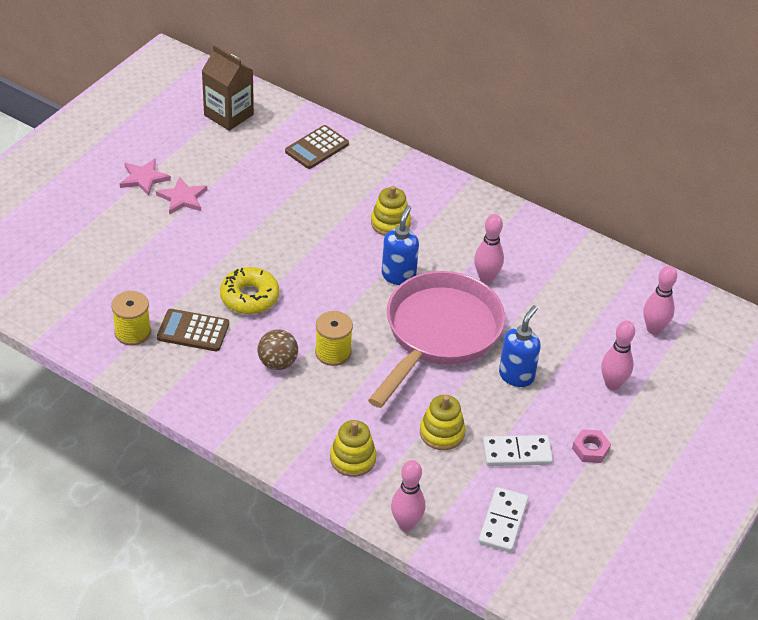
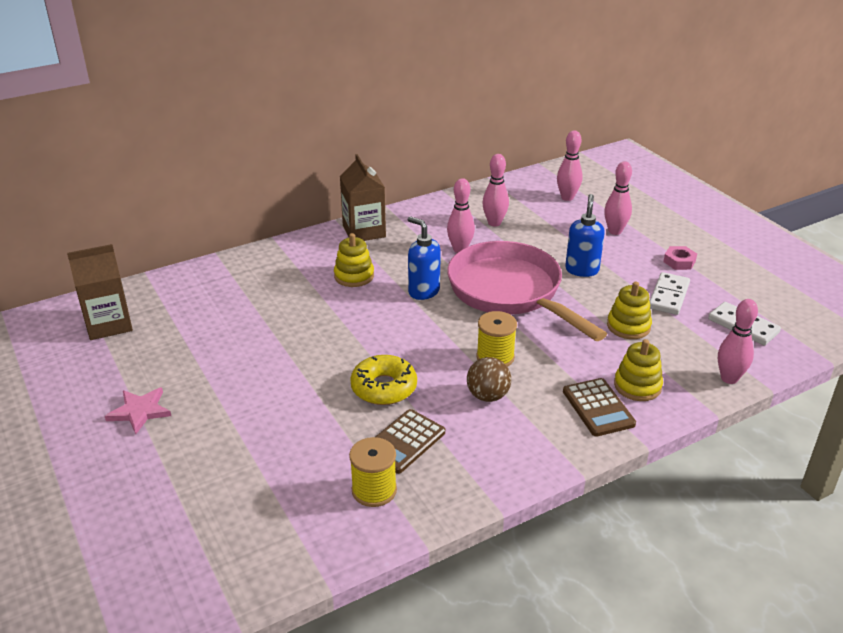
camera: 60 degrees left, 10 degrees down
pink star [156,176,207,215] -> none
brown calculator [285,125,349,169] -> brown calculator moved to [563,378,636,437]
blue soap dispenser [499,305,541,387] -> blue soap dispenser turned 45 degrees clockwise [565,194,605,277]
none -> brown carton [340,154,386,241]
none -> pink bowling pin [482,154,509,227]

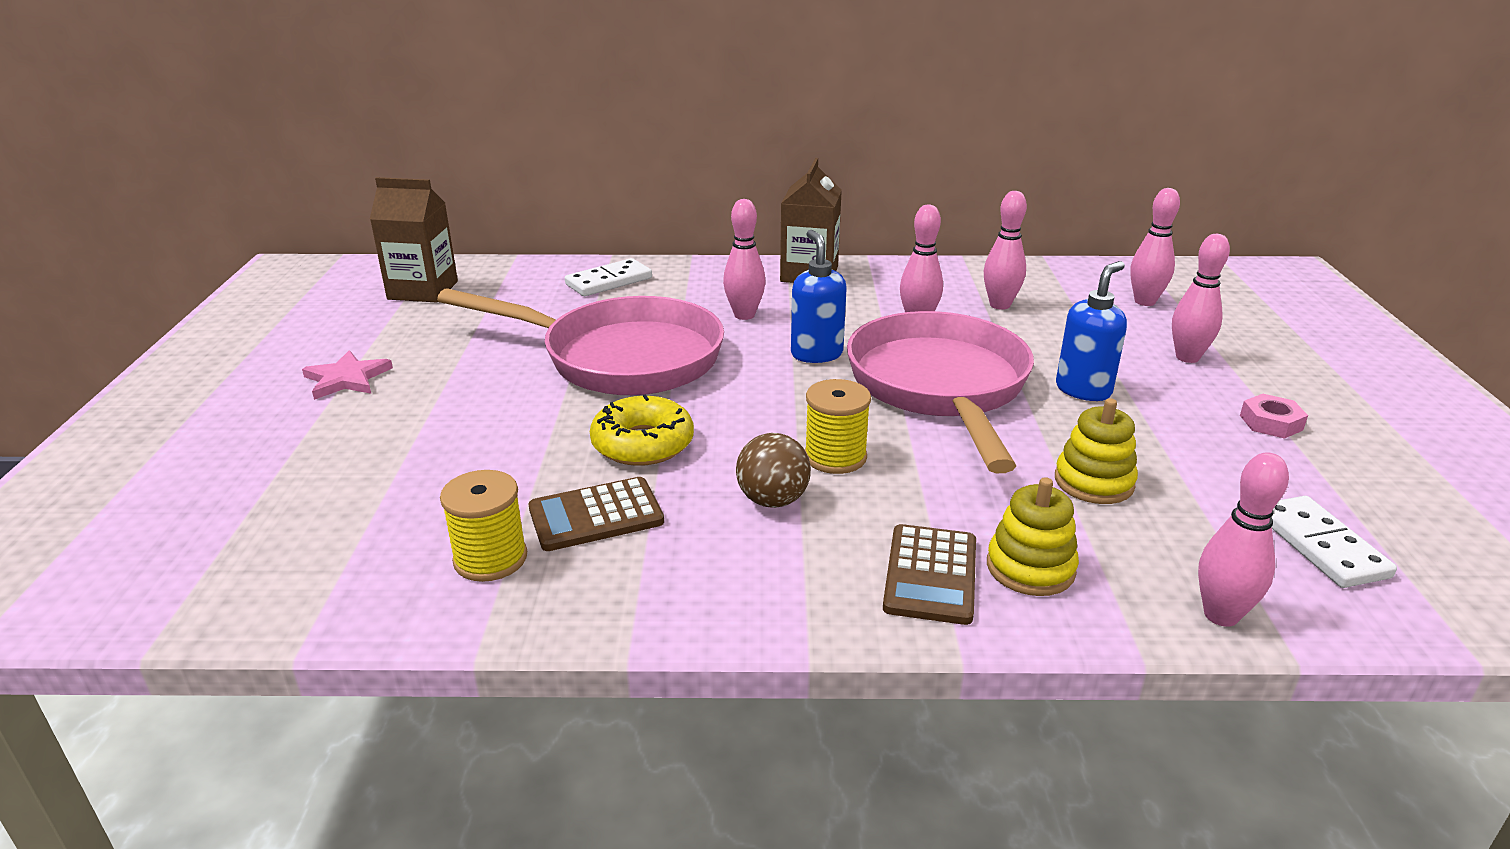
camera: 30 degrees right, 5 degrees down
yellow stacking toy [334,233,374,287] -> pink bowling pin [723,199,765,320]
white domino [650,272,690,315] -> white domino moved to [565,258,652,296]
none -> pink pan [437,289,724,395]

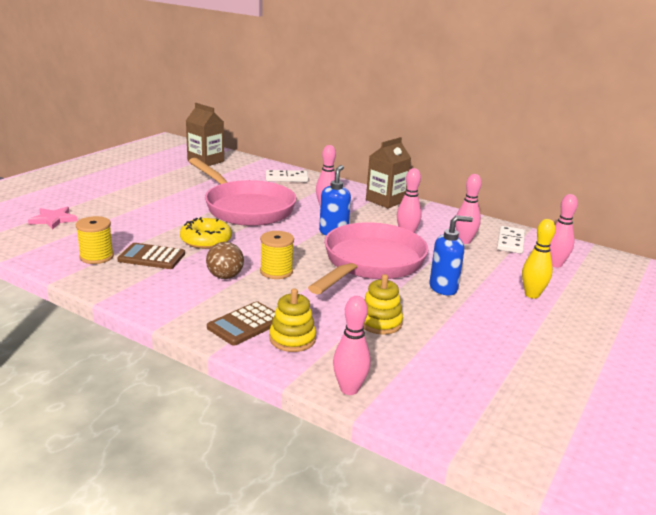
camera: 30 degrees right, 5 degrees down
pink star [302,350,393,400] -> pink star moved to [28,207,78,229]
pink bowling pin [1172,234,1230,363] -> yellow bowling pin [522,219,556,299]
pink nut [1240,394,1308,439] -> none
white domino [1271,496,1397,588] -> white domino moved to [497,226,525,254]

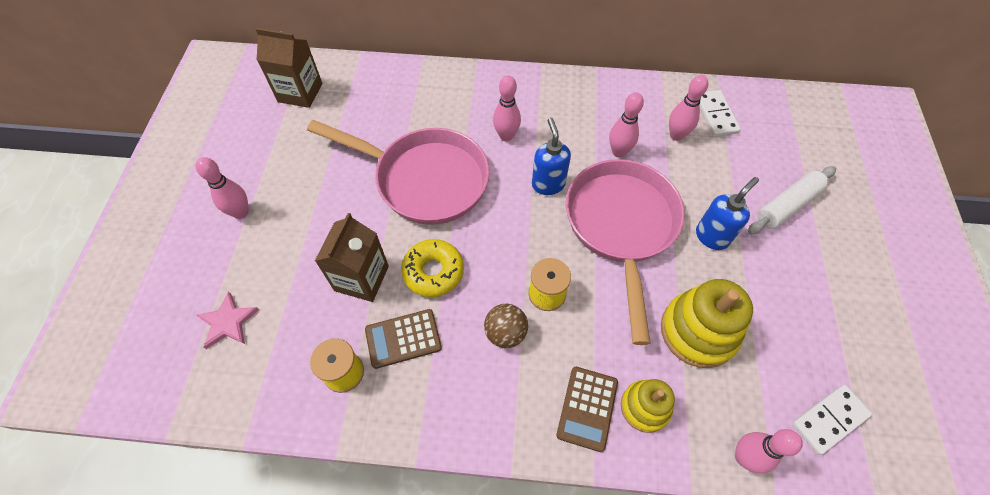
camera: 25 degrees left, 35 degrees up
white domino [266,170,308,182] -> white domino moved to [792,385,872,455]
yellow stacking toy [363,274,403,335] -> yellow stacking toy [661,279,753,368], size x1.65
brown carton [366,137,411,208] -> brown carton moved to [315,213,389,302]
yellow bowling pin [522,219,556,299] -> white rolling pin [748,166,836,234]
pink bowling pin [549,194,578,268] -> pink bowling pin moved to [196,157,248,219]

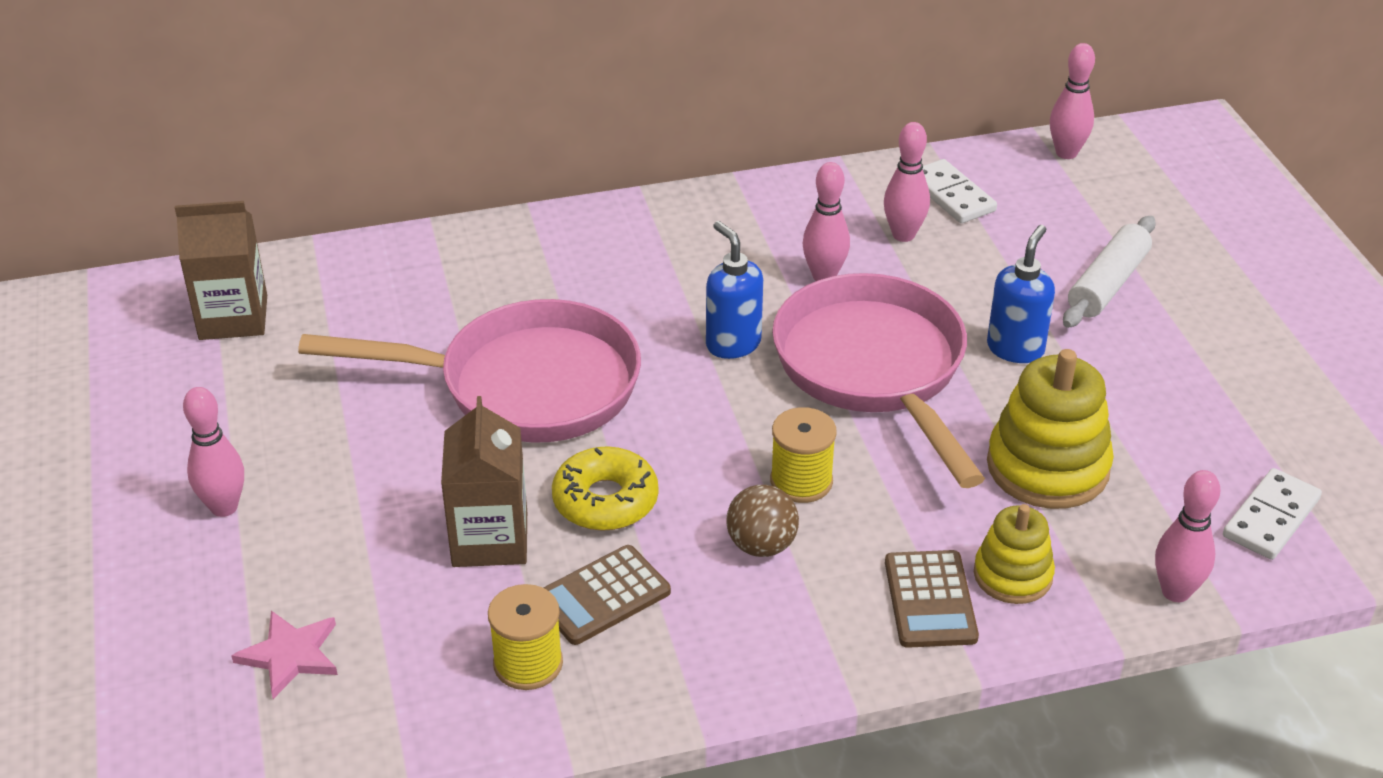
camera: 20 degrees left, 20 degrees down
pink bowling pin [493,75,521,141] -> pink bowling pin moved to [1050,43,1095,159]

